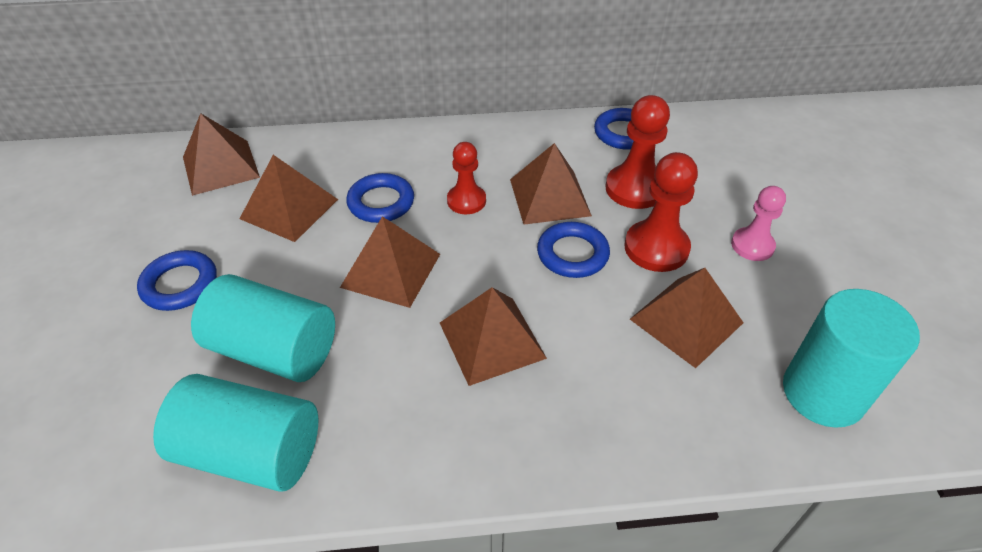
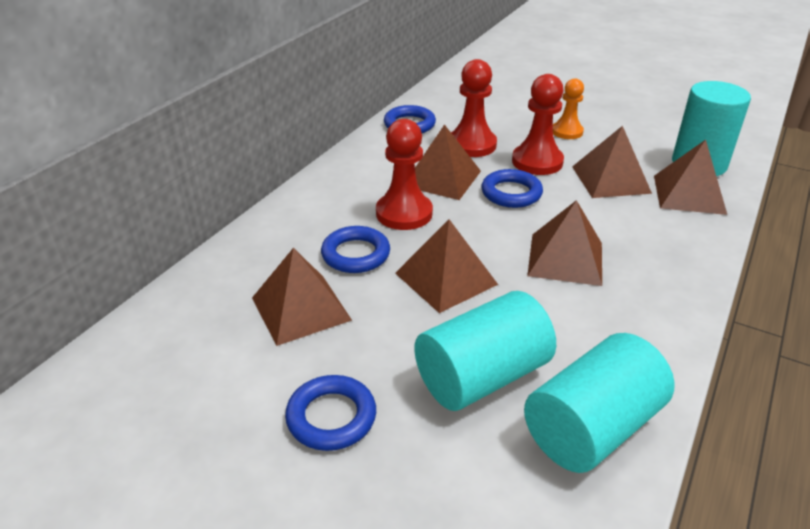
camera: 55 degrees left, 10 degrees down
brown pyramid [183,113,260,196] -> brown pyramid moved to [654,140,727,215]
red pawn [447,142,486,214] -> red pawn [376,119,433,230], size x1.53
pink pawn [731,186,786,261] -> orange pawn [553,78,584,139]

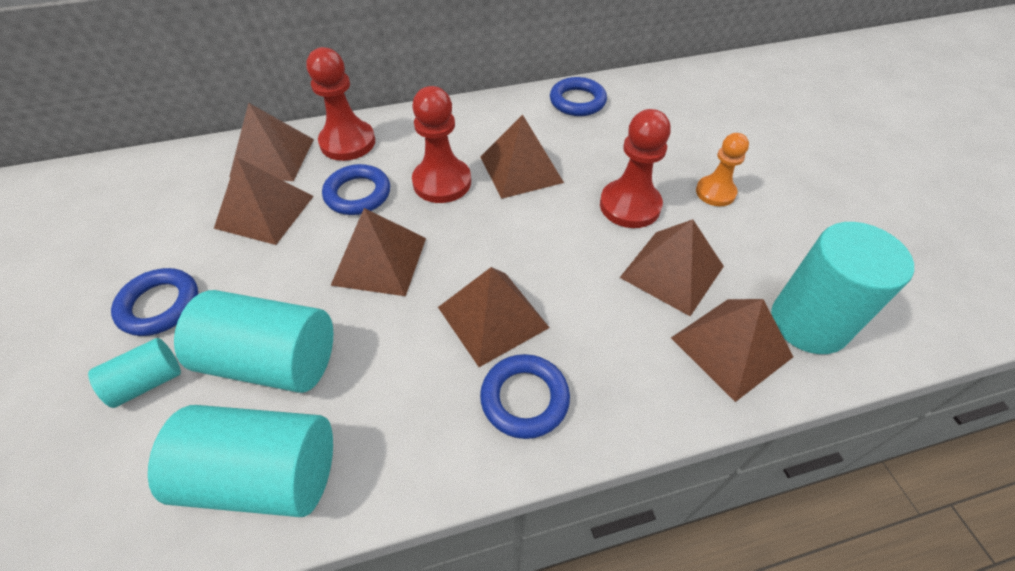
camera: 45 degrees right, 15 degrees up
red pawn [451,59,497,157] -> red pawn moved to [306,47,375,161]
blue ring [481,169,543,208] -> blue ring moved to [480,354,570,439]
none -> turquoise cylinder [88,338,181,408]
none -> brown pyramid [229,103,314,181]

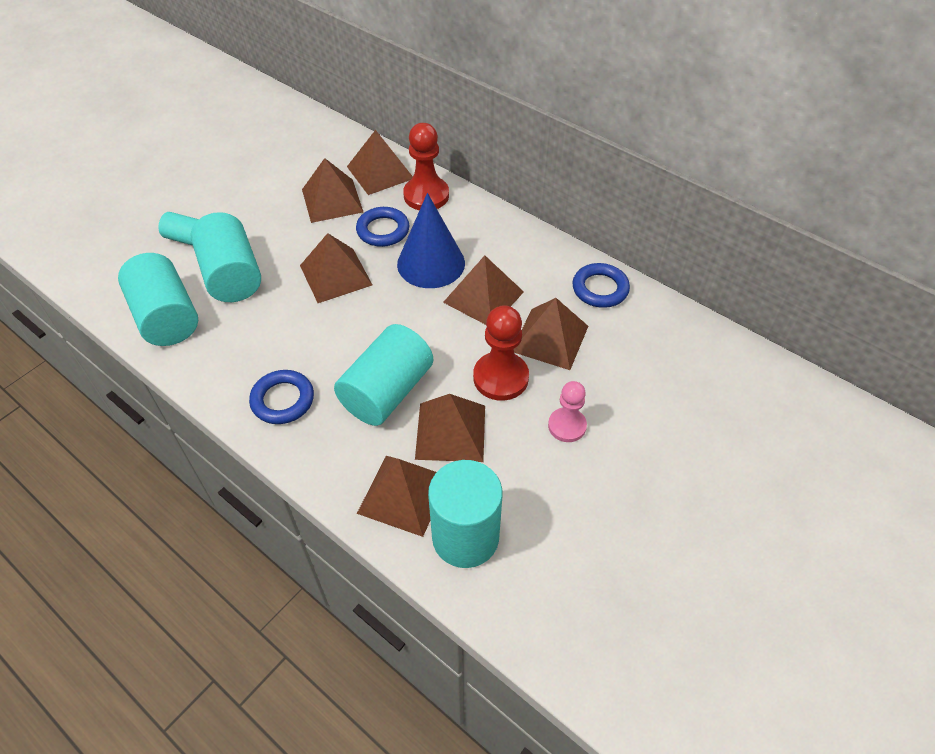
camera: 55 degrees right, 0 degrees up
blue ring [111,268,198,336] -> none
red pawn [412,86,471,203] -> blue cone [397,193,465,288]
brown pyramid [438,267,550,367] -> brown pyramid moved to [514,298,588,370]
orange pawn [696,133,749,206] -> pink pawn [548,381,587,442]
none -> turquoise cylinder [334,324,433,426]

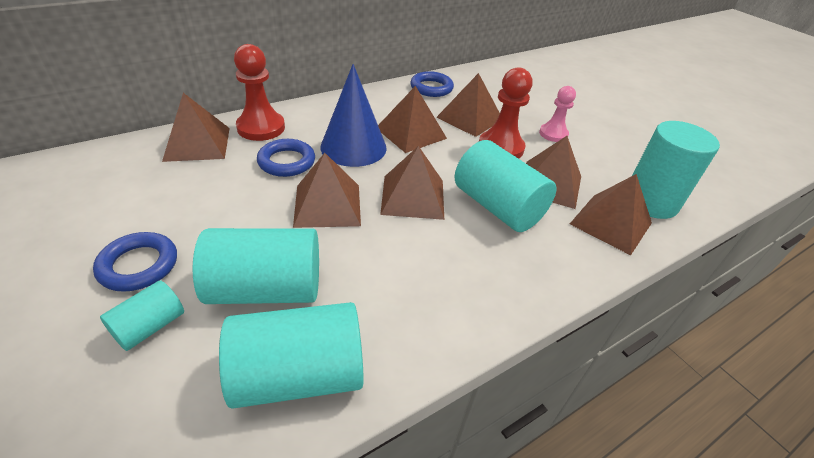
camera: 75 degrees left, 10 degrees down
blue ring [249,370,314,424] -> blue ring moved to [93,232,177,292]
brown pyramid [302,158,363,223] -> brown pyramid moved to [380,146,444,220]

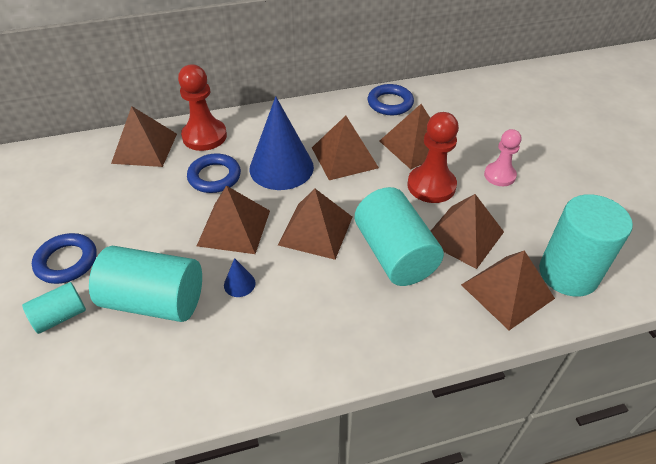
camera: 20 degrees right, 5 degrees up
turquoise cylinder [219,302,364,408] -> none
none -> blue cone [224,258,256,297]

